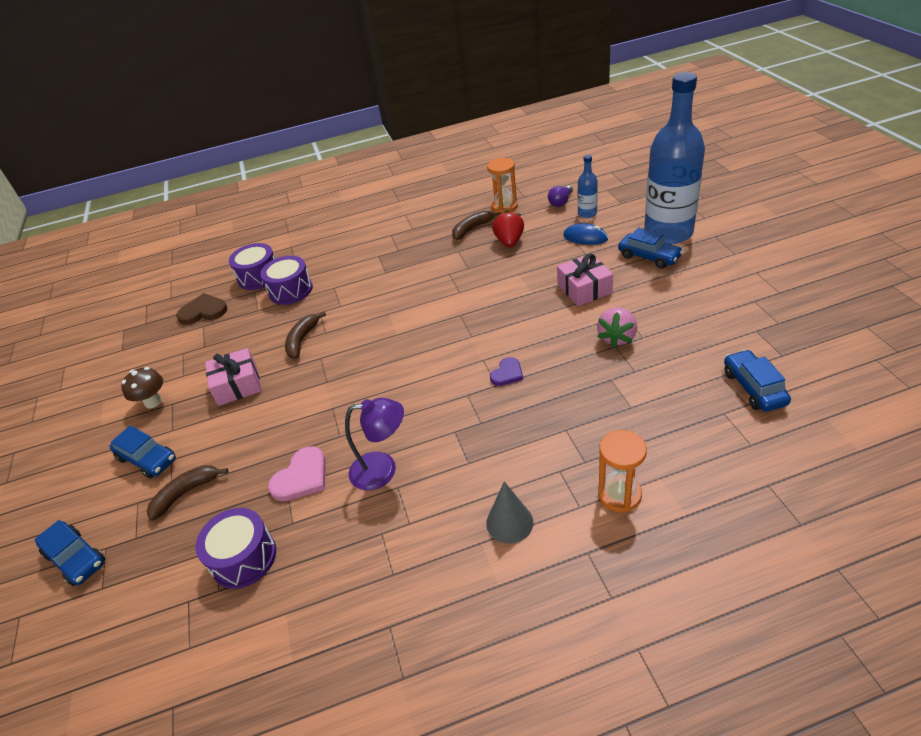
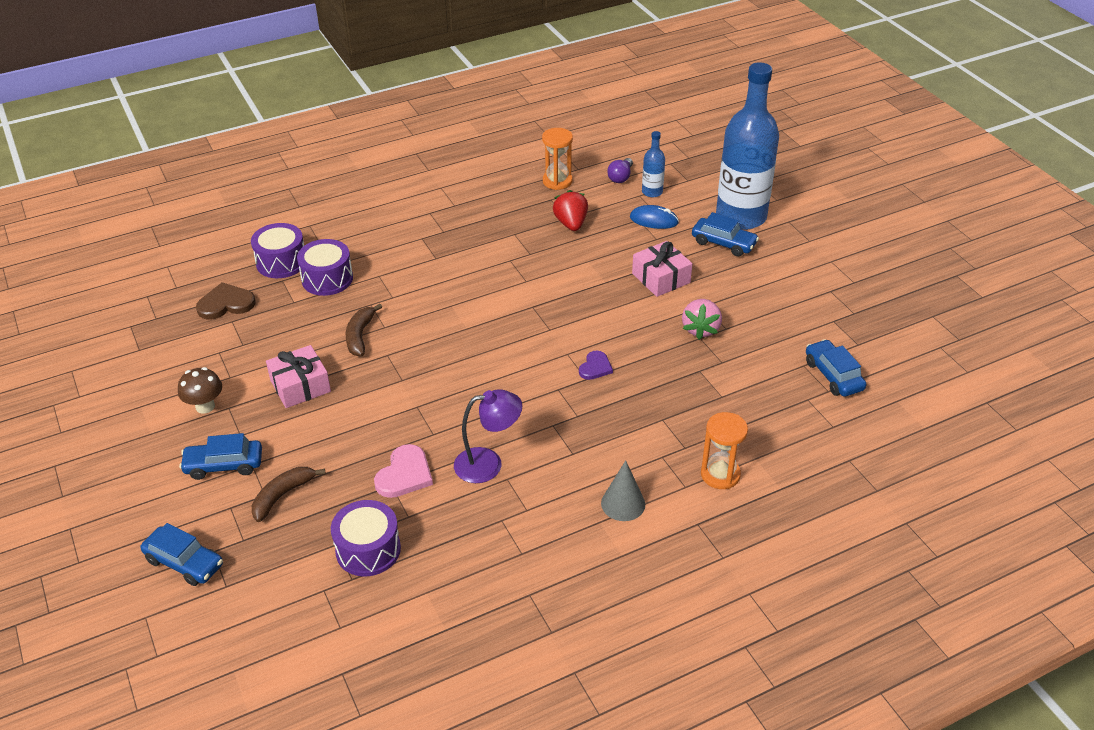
camera: 15 degrees left, 0 degrees up
blue car [109,426,176,479] -> blue car turned 150 degrees clockwise [179,433,262,480]
brown banana [452,211,501,240] -> none

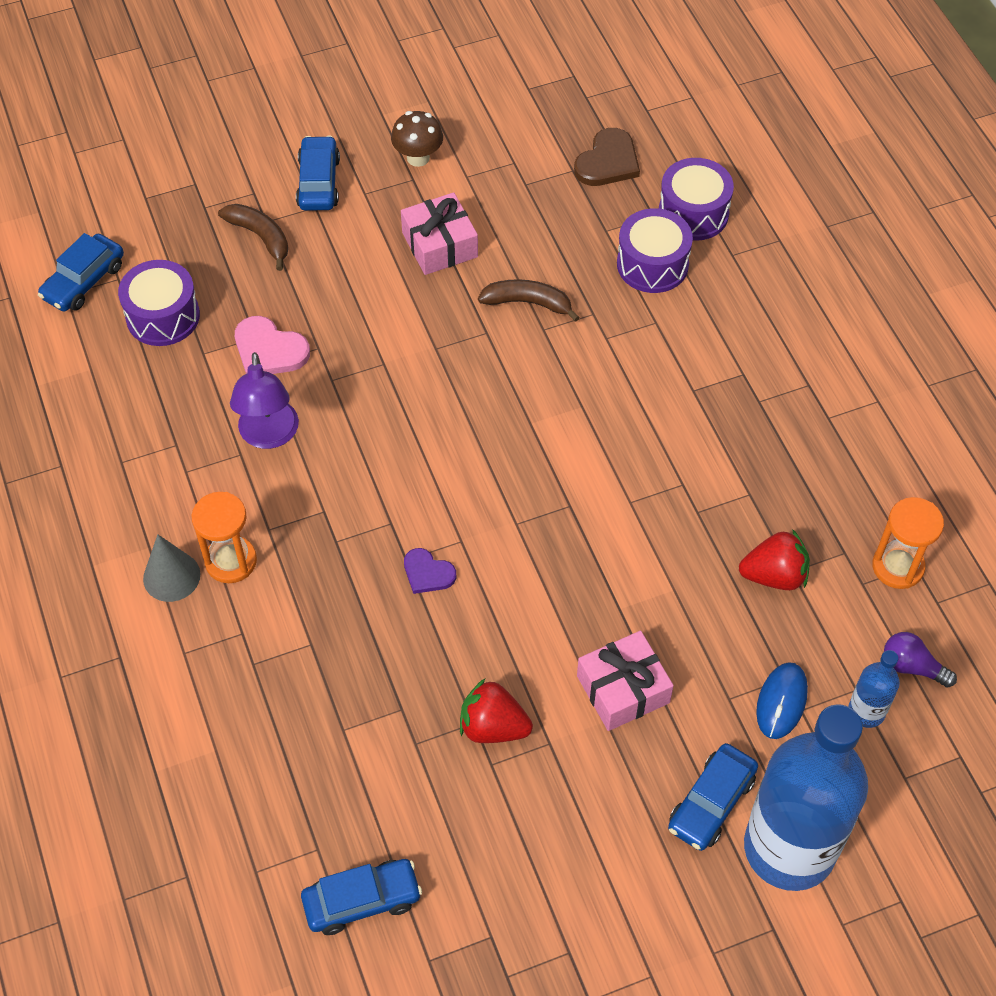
camera: 95 degrees right, 15 degrees up
blue car [140,523,223,586] -> blue car moved to [38,233,124,312]
brown heart [196,283,256,320] -> brown heart turned 45 degrees clockwise [574,128,640,186]
pink strawberry [682,299,722,340] -> red strawberry [460,679,533,743]
orange hourglass [701,412,748,489] -> orange hourglass moved to [192,492,257,583]

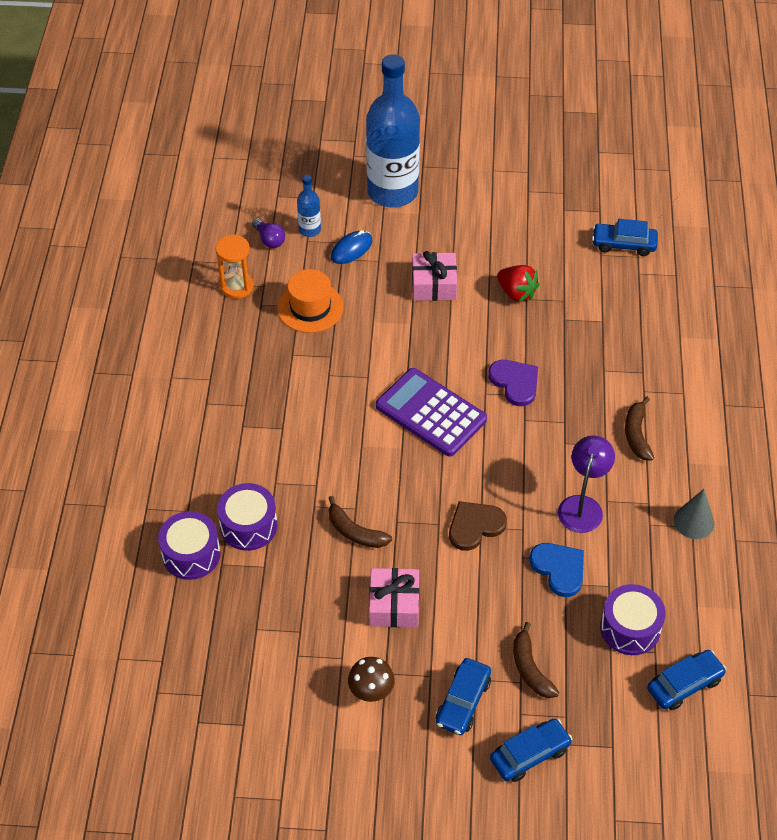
camera: 155 degrees left, 5 degrees down
grey cone [143,534,200,602] -> grey cone moved to [674,489,714,539]
orange hourglass [192,492,257,583] -> brown banana [625,397,654,461]
pink heart [235,316,310,374] -> blue heart [529,543,584,597]
purple heart [404,548,456,594] -> purple heart [488,360,538,406], size x1.55
brown heart [574,128,640,186] -> brown heart moved to [449,501,507,551]
blue car [668,743,758,851] -> blue car moved to [490,718,572,782]
red strawberry [739,529,810,590] -> orange hat [277,269,344,333]
none -> purple calculator [376,368,487,457]

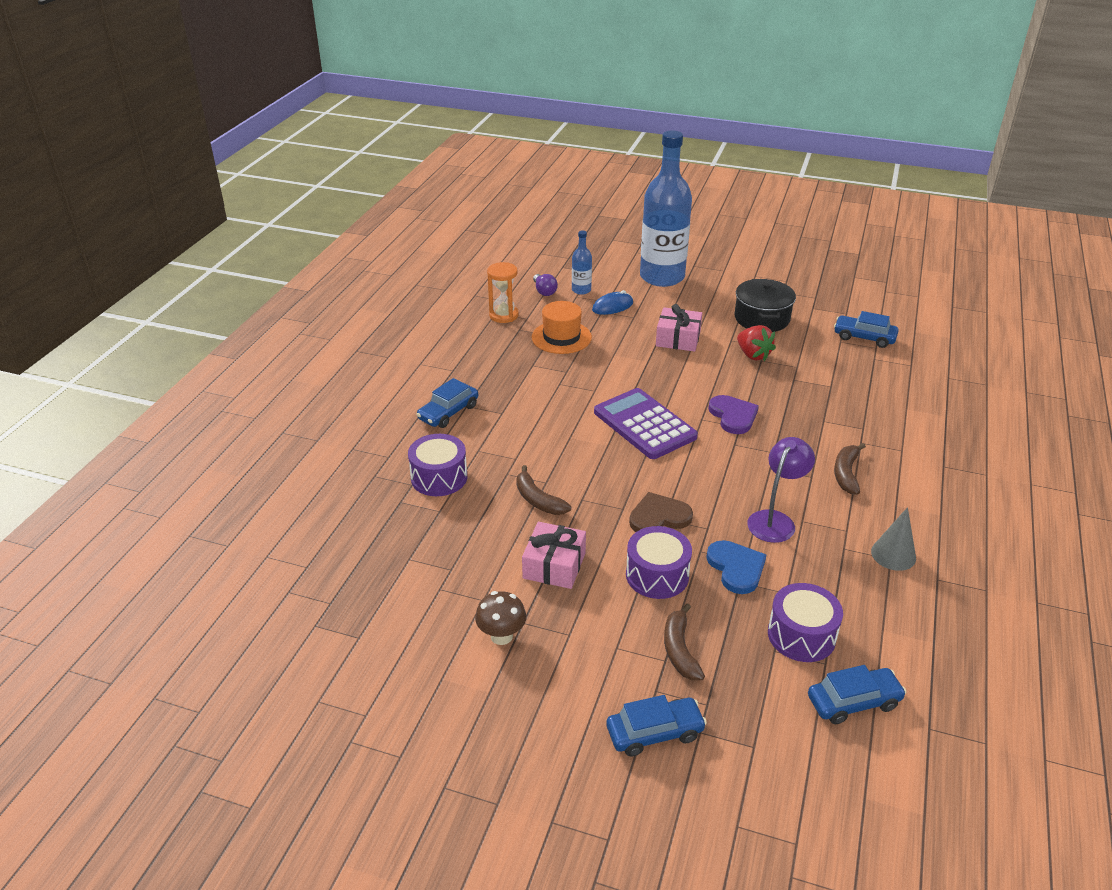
camera: 15 degrees right, 15 degrees down
purple drum [158,511,220,580] -> purple drum moved to [626,526,692,599]
blue car [436,658,491,735] -> blue car moved to [416,378,478,428]
none -> black pot [735,279,796,332]

